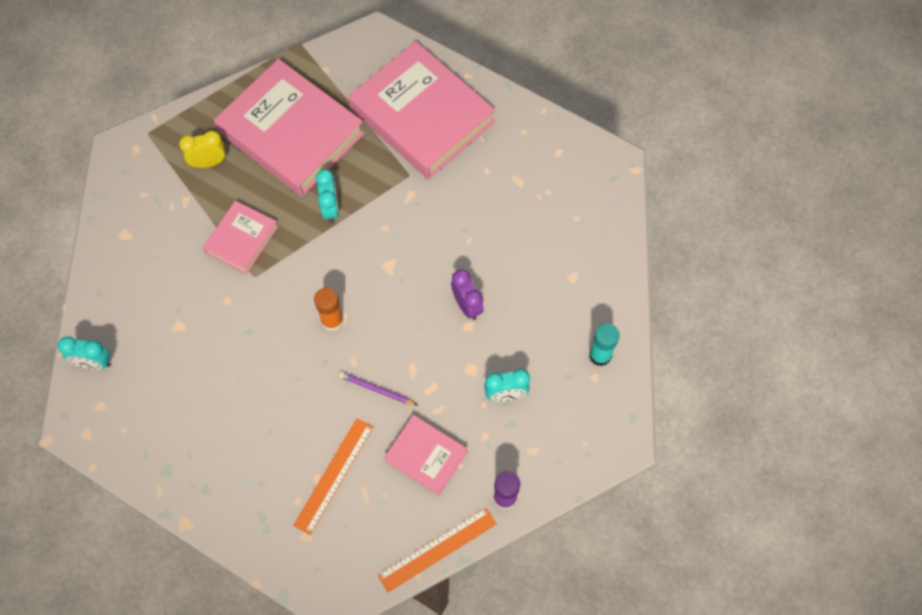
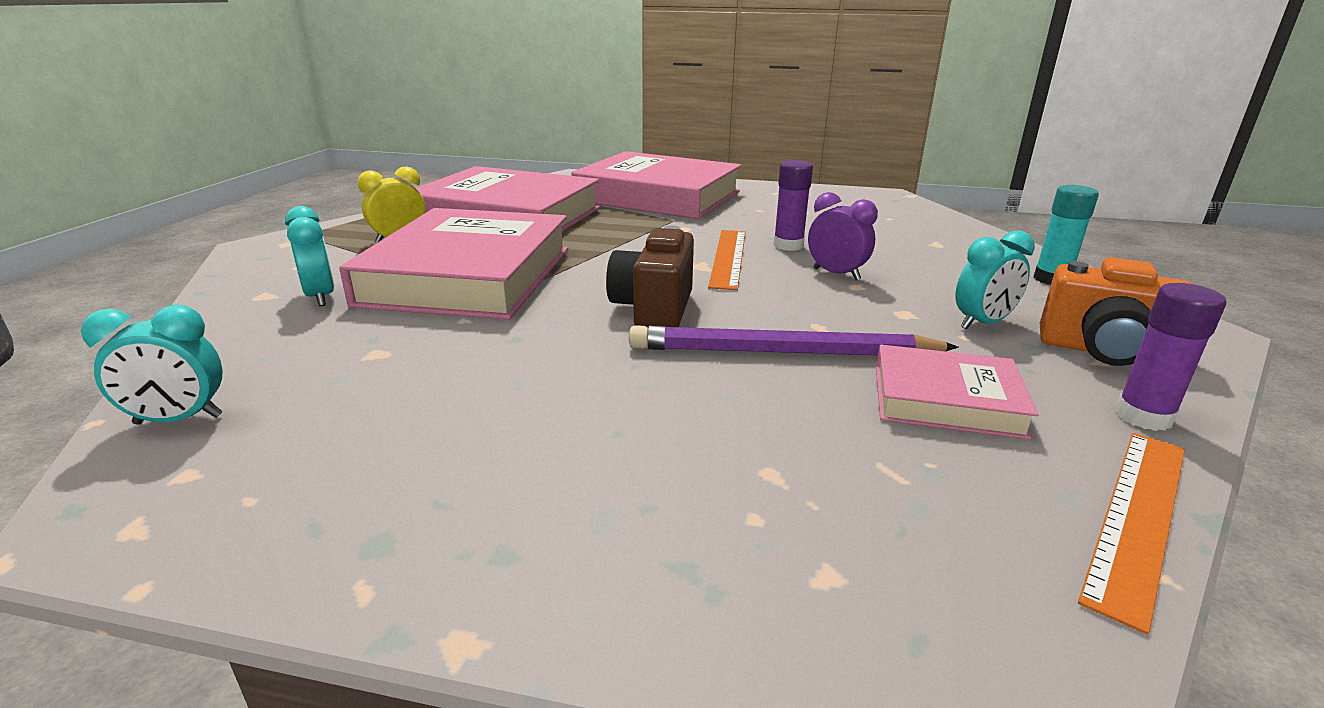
camera: 20 degrees left, 40 degrees down
pink book [203,201,278,274] -> pink book [339,208,568,320], size x1.98
orange ruler [293,418,373,535] -> orange ruler moved to [708,230,746,290]
orange glue stick [314,288,343,331] -> brown camera [606,225,694,329]
turquoise clock [316,169,339,223] -> turquoise clock moved to [285,206,334,306]
purple pencil [339,372,417,405] -> purple pencil [629,325,959,356], size x2.03
none -> purple glue stick [773,160,813,251]
none -> orange camera [1040,257,1192,366]

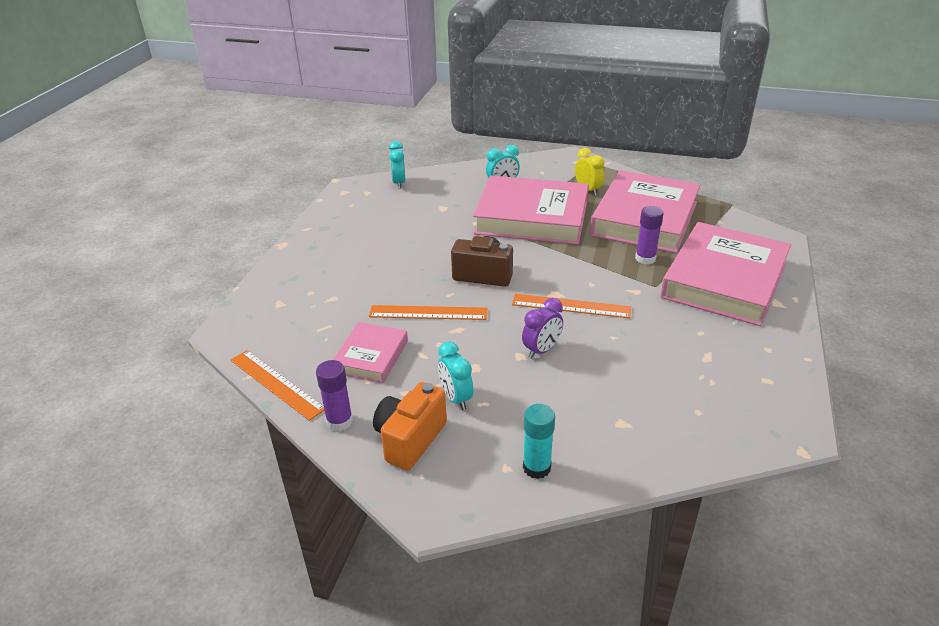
camera: 95 degrees right, 10 degrees up
purple pencil [629,325,959,356] -> orange ruler [369,305,488,320]
purple glue stick [773,160,813,251] -> purple glue stick moved to [635,206,664,264]

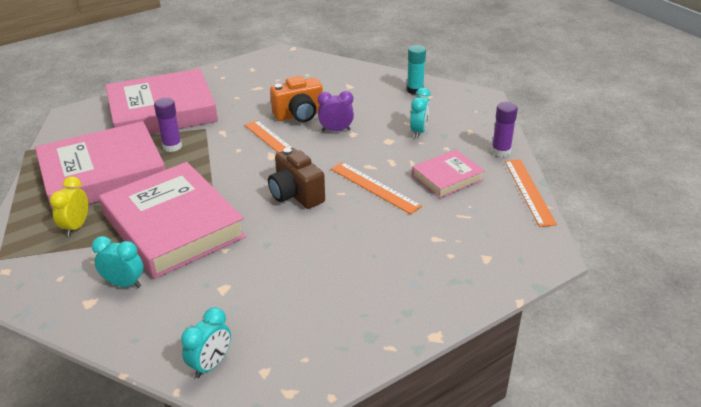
camera: 140 degrees left, 0 degrees up
orange camera [373,382,447,471] -> orange camera moved to [270,76,323,122]

